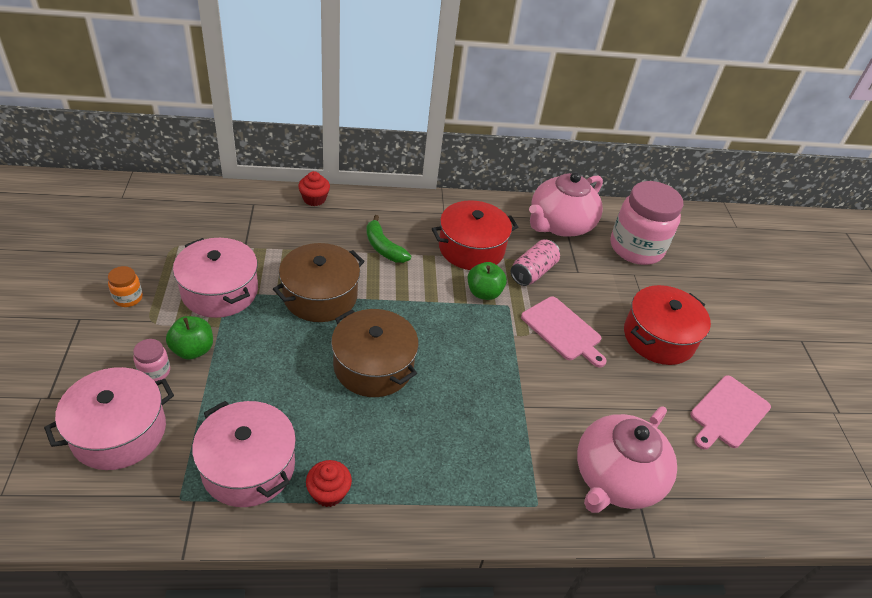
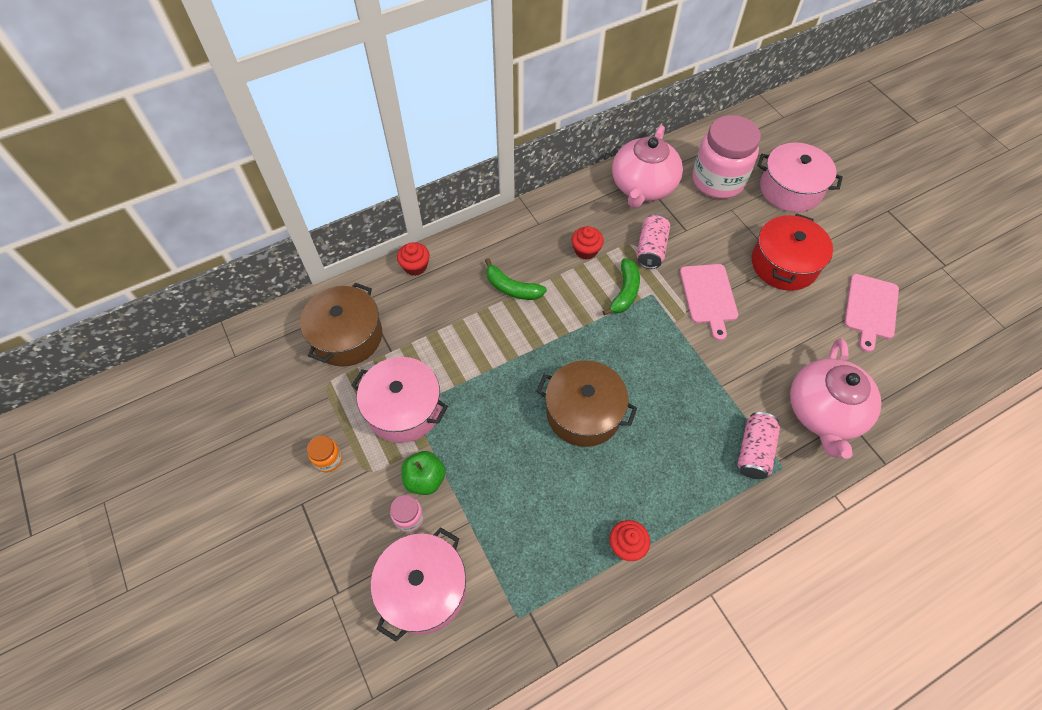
camera: 20 degrees left, 15 degrees up
pink pot [192,401,296,507] -> pink pot moved to [757,142,843,212]
brown pot [273,243,365,322] -> brown pot moved to [300,283,382,367]
red pot [432,200,518,270] -> red cupcake [571,226,604,260]
green apple [468,262,507,300] -> green banana [602,258,640,316]
pink cutting board [521,297,607,367] -> pink cutting board turned 60 degrees clockwise [680,264,738,341]
none -> pink can [738,412,780,479]

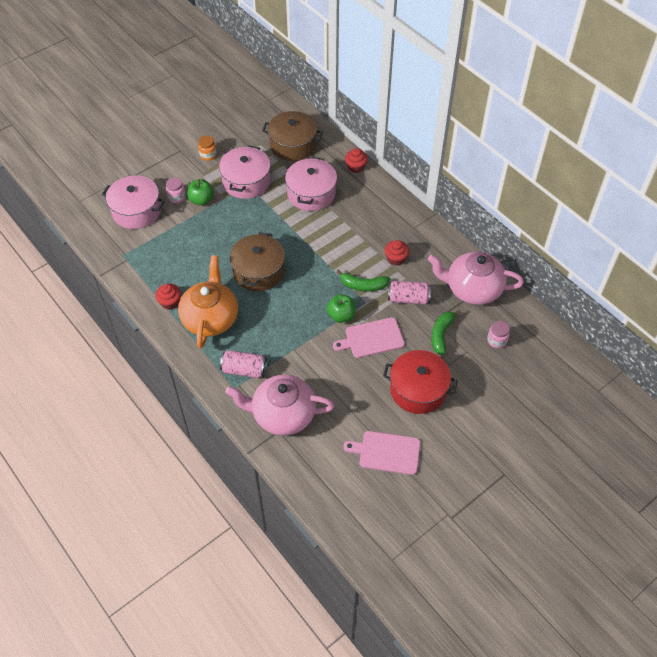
camera: 80 degrees right, 5 degrees down
green banana [485,258,547,300] -> green banana moved to [431,310,461,355]
pink jar [693,115,761,199] -> pink jar [487,321,510,348], size x0.42
pink pot [757,142,843,212] -> pink pot moved to [285,157,337,211]
none -> orange teapot [178,255,238,348]
none -> green apple [327,294,356,323]

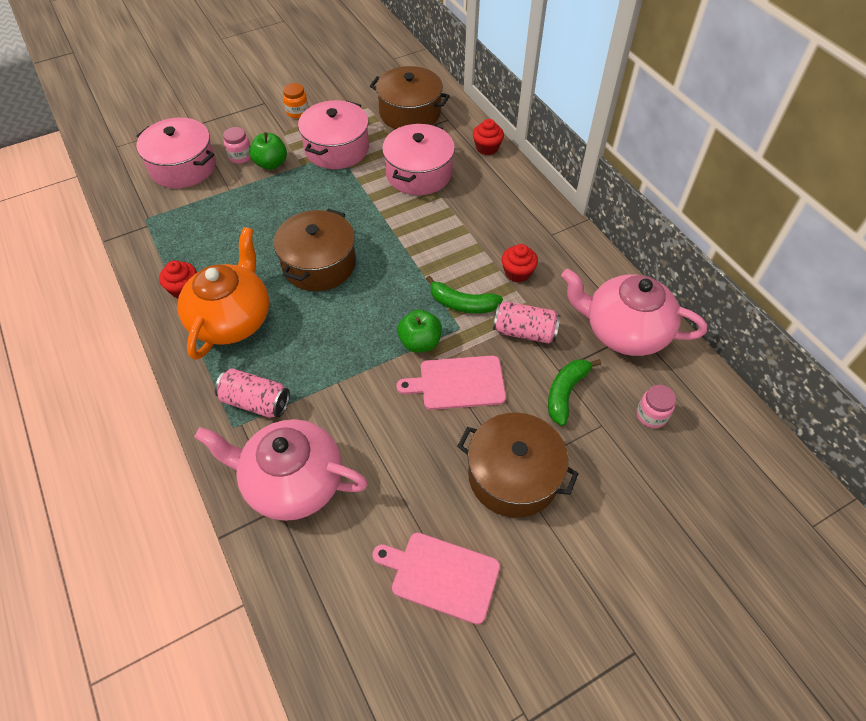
camera: 10 degrees right, 0 degrees up
red pot [383,350,458,414] -> brown pot [457,413,579,518]

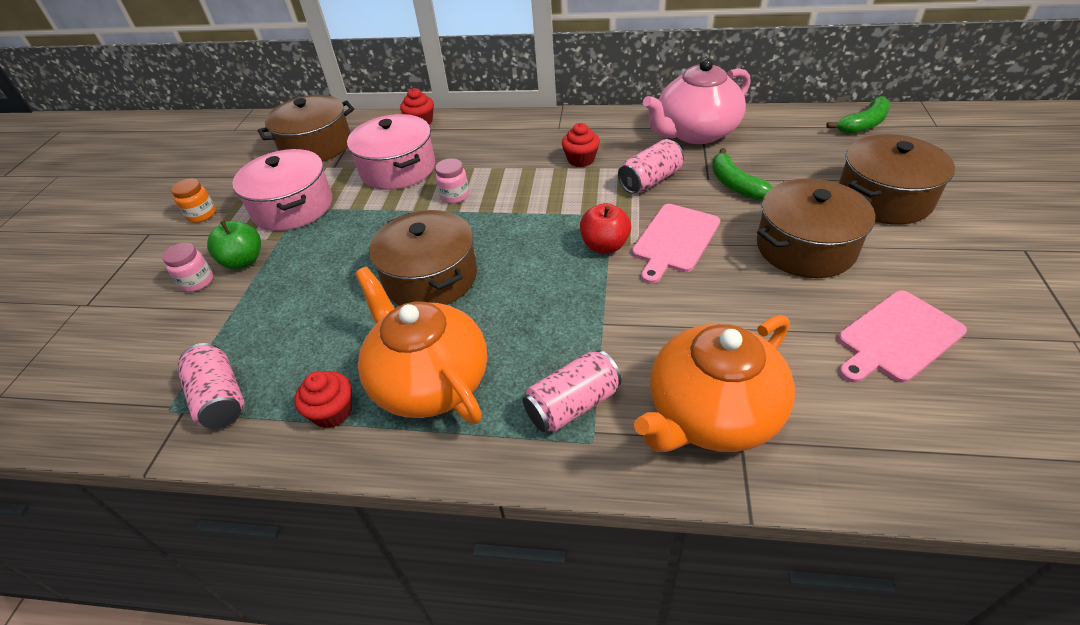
camera: 50 degrees left, 10 degrees down
pink pot [136,118,216,188] -> none
pink teapot [194,419,368,521] -> orange teapot [634,315,795,452]
green apple [397,310,442,353] -> red apple [580,203,631,253]
green banana [426,276,503,313] -> green banana moved to [826,96,890,134]
pink jar [637,385,676,428] -> pink jar moved to [435,158,469,204]
none -> pink can [177,343,245,429]
none -> brown pot [839,134,955,225]

